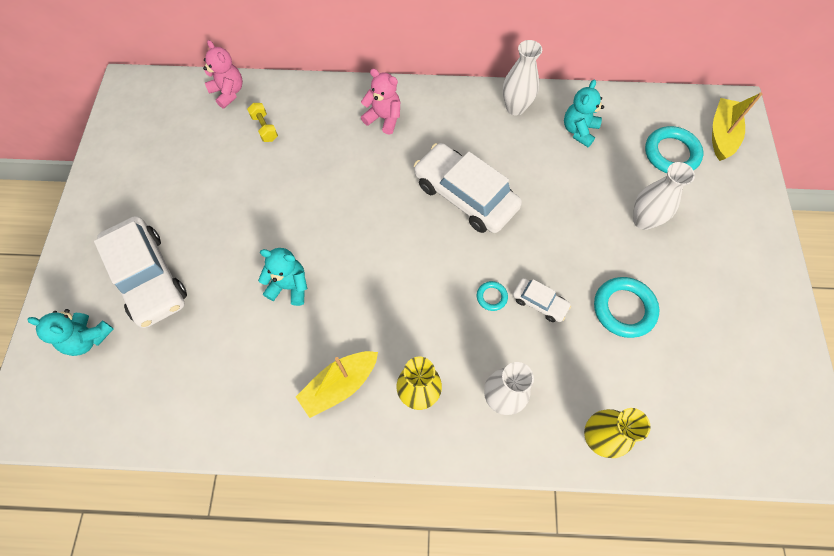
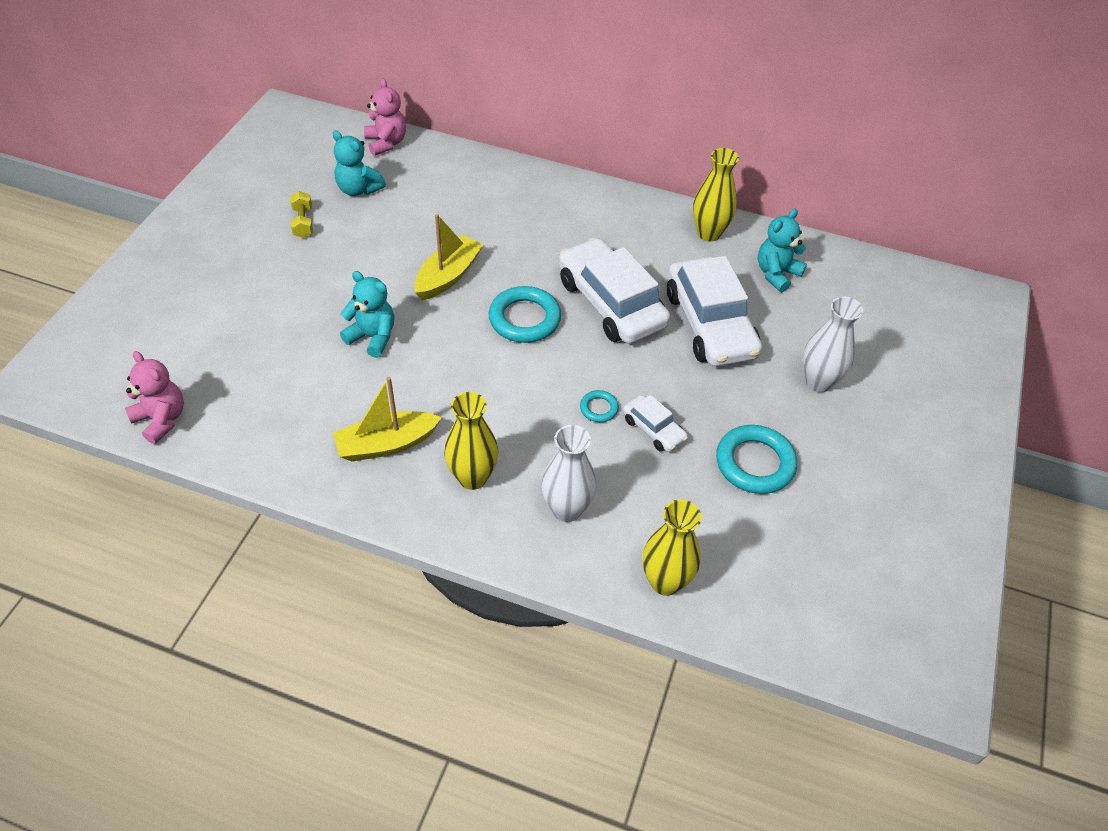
camera: 15 degrees right, 15 degrees down
turquoise teddy bear [27,309,114,356] -> turquoise teddy bear moved to [332,131,386,196]
white car [94,216,187,328] -> white car moved to [667,256,762,367]
yellow dumbbell [247,103,278,142] -> yellow dumbbell moved to [290,191,313,238]
pink teddy bear [361,69,400,135] -> pink teddy bear moved to [125,351,184,444]
white vase [503,40,542,115] -> yellow vase [693,148,739,241]
turquoise ring [645,126,703,173] -> turquoise ring moved to [489,286,561,343]
yellow boat [712,92,762,161] -> yellow boat moved to [414,214,483,300]

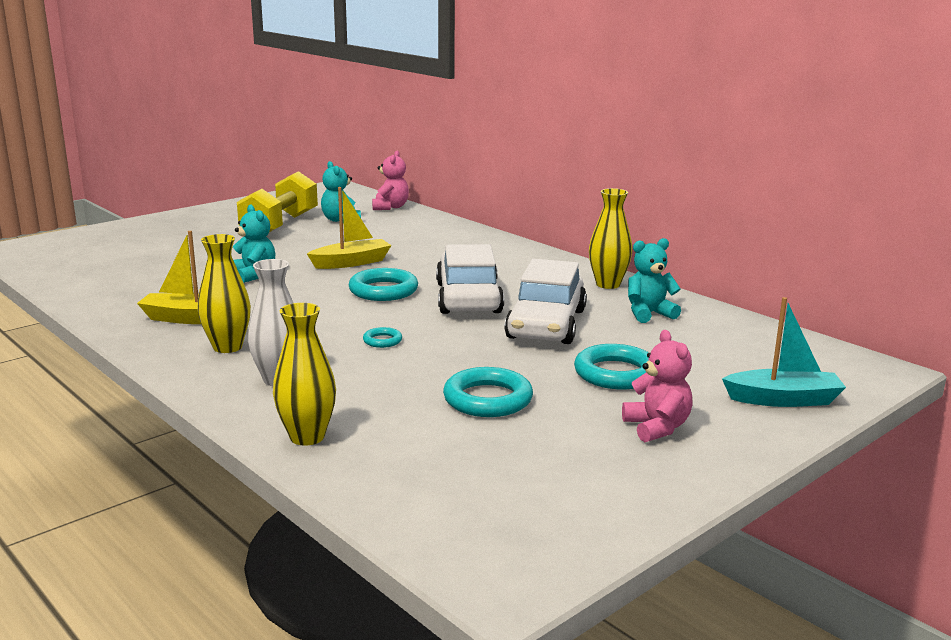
camera: 30 degrees right, 30 degrees down
pink teddy bear [125,351,184,444] -> pink teddy bear moved to [622,330,693,442]
yellow dumbbell [290,191,313,238] -> yellow dumbbell [237,171,318,232], size x2.38
white car [623,395,688,452] -> none
white vase [803,297,863,392] -> turquoise ring [574,344,649,389]
none -> turquoise boat [722,297,846,407]

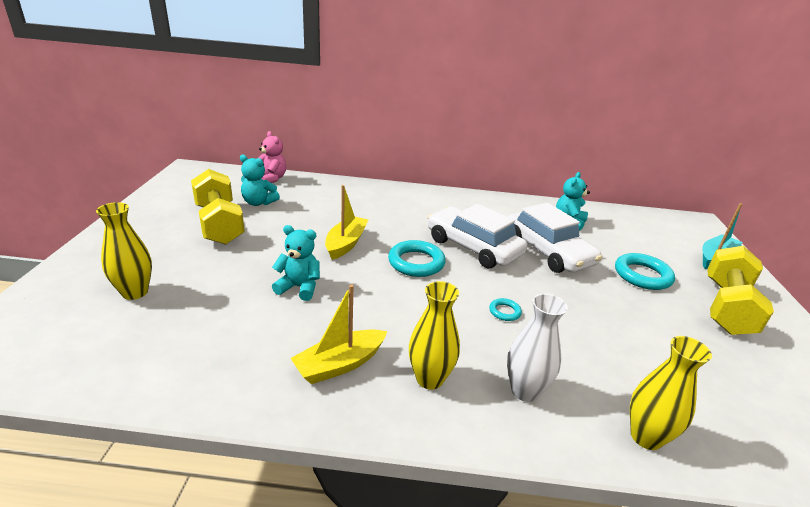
camera: 45 degrees left, 10 degrees up
turquoise ring [443,367,533,417] -> none
yellow vase [589,188,632,289] -> yellow vase moved to [96,202,152,300]
pink teddy bear [622,330,693,442] -> yellow dumbbell [707,246,774,335]

